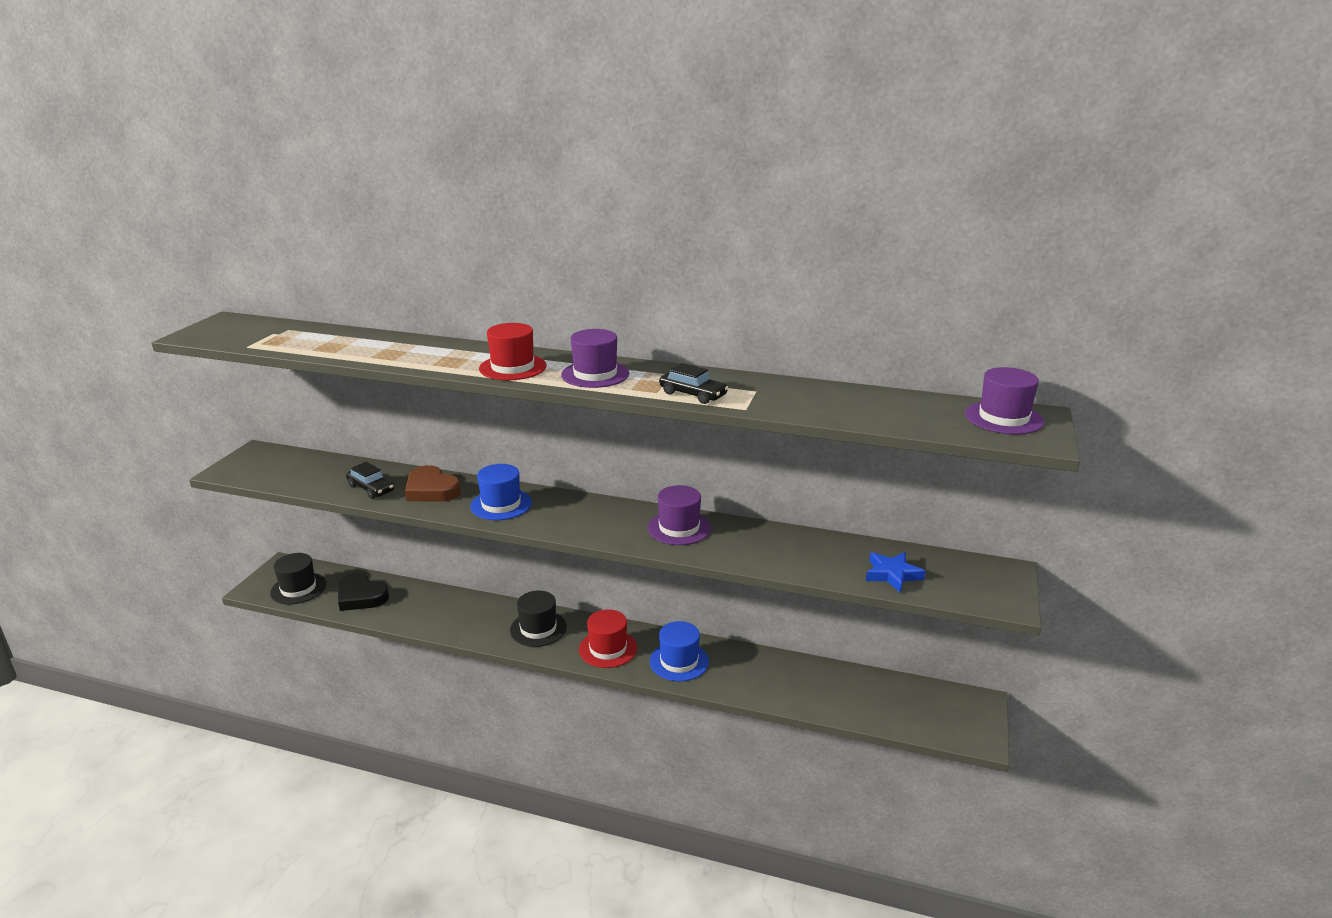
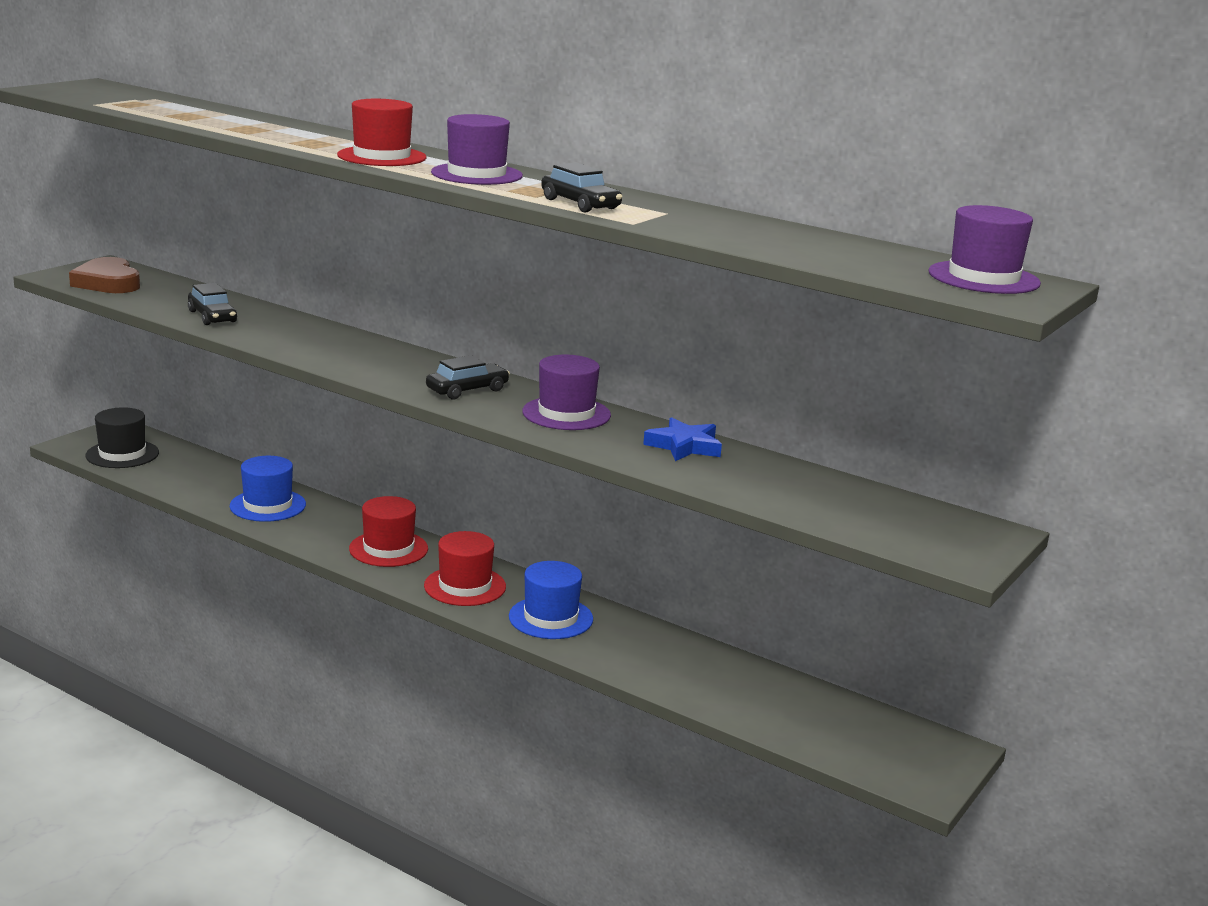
camera: 15 degrees right, 5 degrees down
black heart [338,573,389,611] -> none
brown heart [405,465,461,502] -> brown heart moved to [69,257,140,293]
blue hat [470,464,532,520] -> blue hat moved to [230,456,306,522]
black hat [510,591,567,647] -> red hat [349,496,428,567]
blue star [866,552,926,592] -> blue star moved to [643,417,722,461]
none -> black car [426,355,510,399]

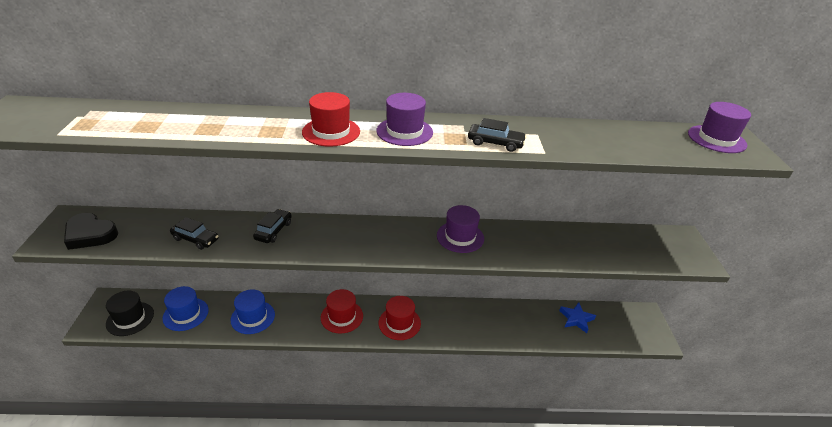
camera: 35 degrees left, 15 degrees up
brown heart [69,257,140,293] -> black heart [64,213,118,250]
black car [426,355,510,399] -> black car moved to [253,209,292,243]
blue hat [509,561,593,639] -> blue hat moved to [163,286,209,331]
blue star [643,417,722,461] -> blue star moved to [559,303,596,333]

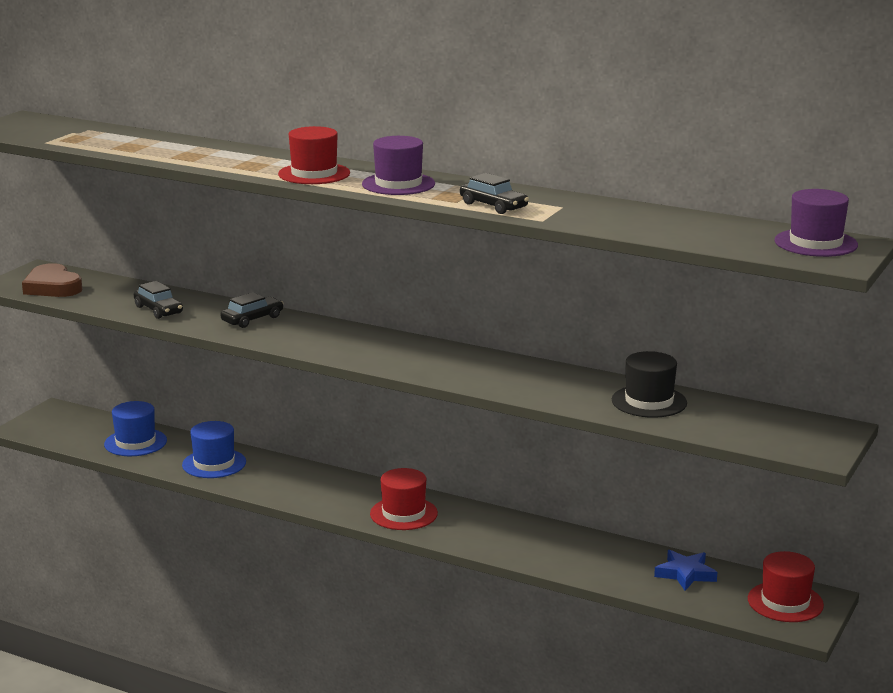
camera: 30 degrees right, 15 degrees down
black heart [64,213,118,250] -> brown heart [22,263,82,297]
black hat [106,291,154,336] -> black hat moved to [612,351,687,418]
red hat [321,289,363,334] -> red hat moved to [748,551,824,622]
purple hat [437,205,484,253] -> none

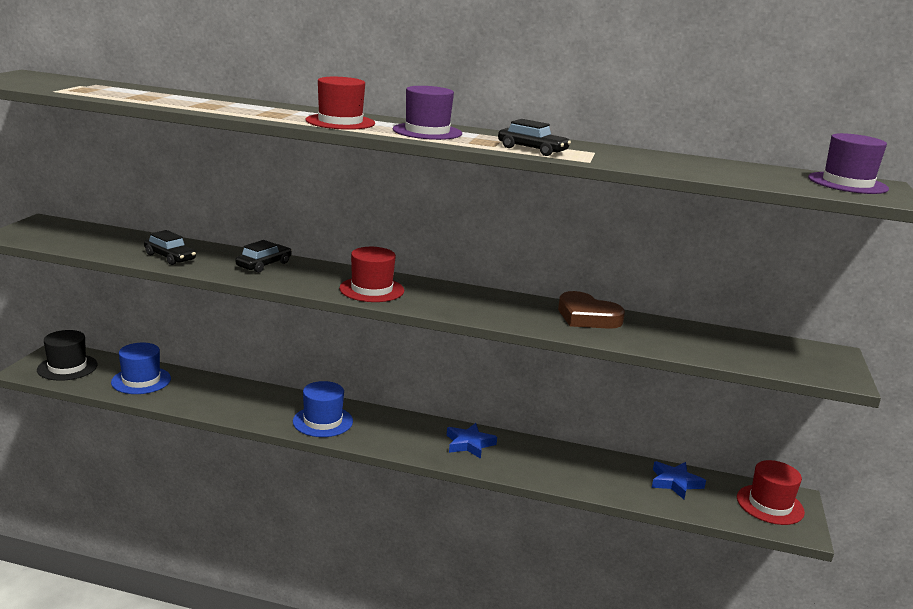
camera: 15 degrees left, 0 degrees up
brown heart [22,263,82,297] -> brown heart moved to [558,291,625,329]
blue hat [182,421,246,478] -> blue hat moved to [293,381,353,437]
red hat [370,468,438,530] -> red hat moved to [339,247,404,302]
black hat [612,351,687,418] -> black hat moved to [37,330,98,381]
none -> blue star [447,423,497,459]

